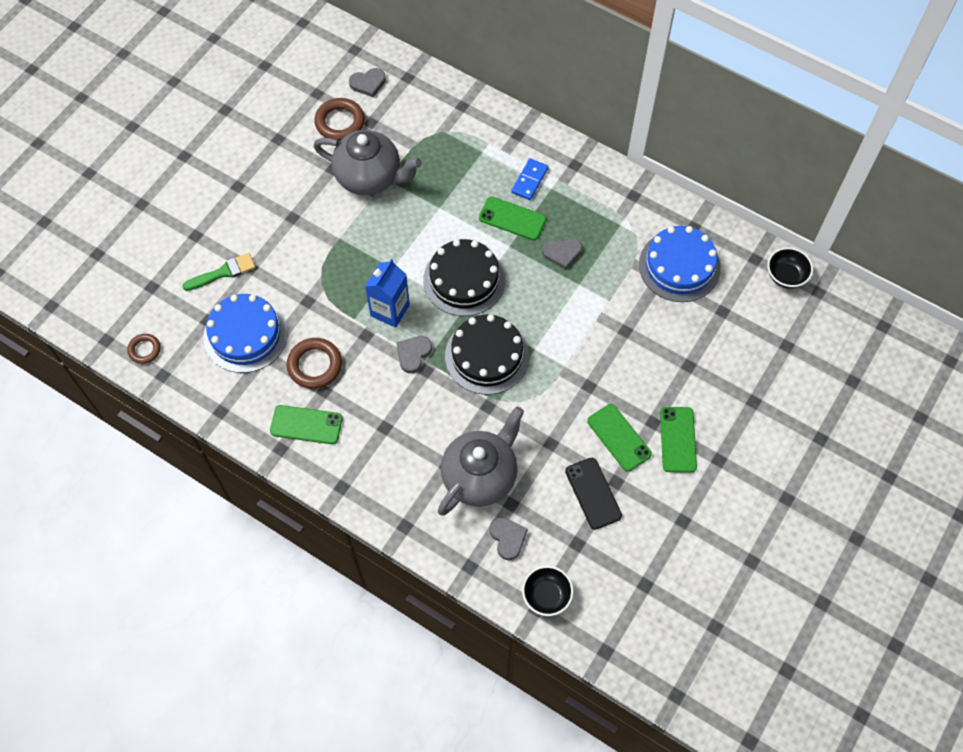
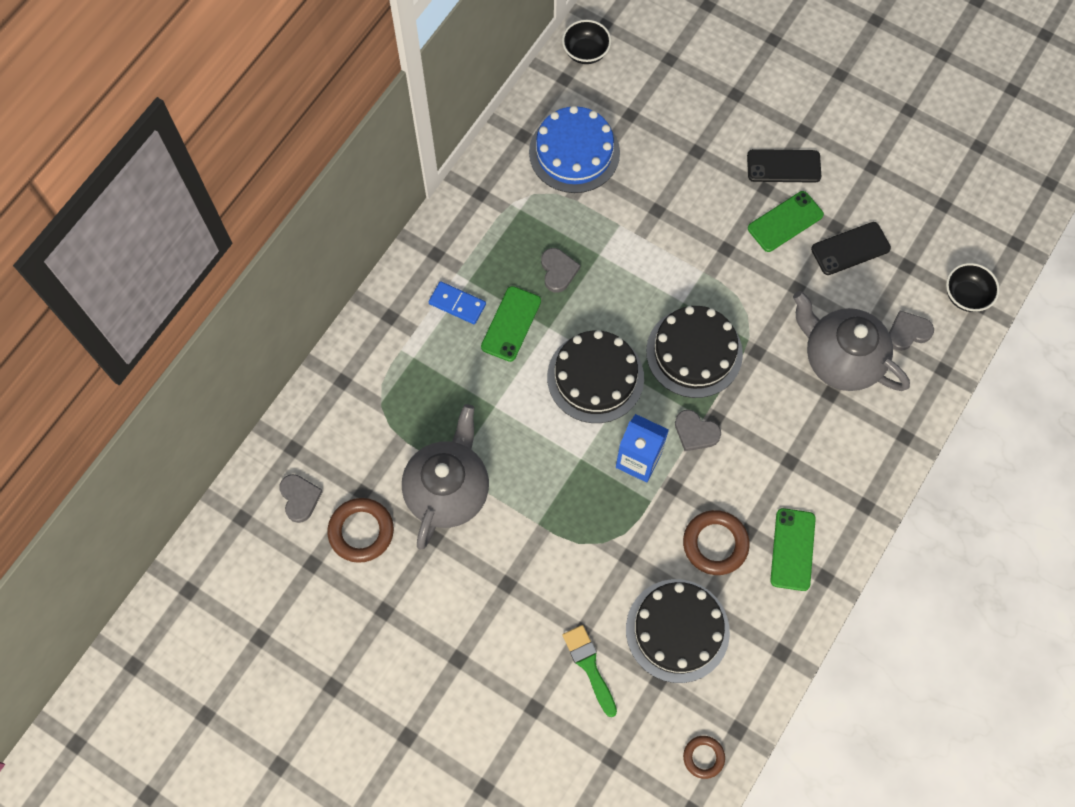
camera: 90 degrees left, 5 degrees up
blue cake [203,294,288,373] -> black cake [626,579,730,683]
green phone [660,407,697,473] -> black phone [747,149,821,183]

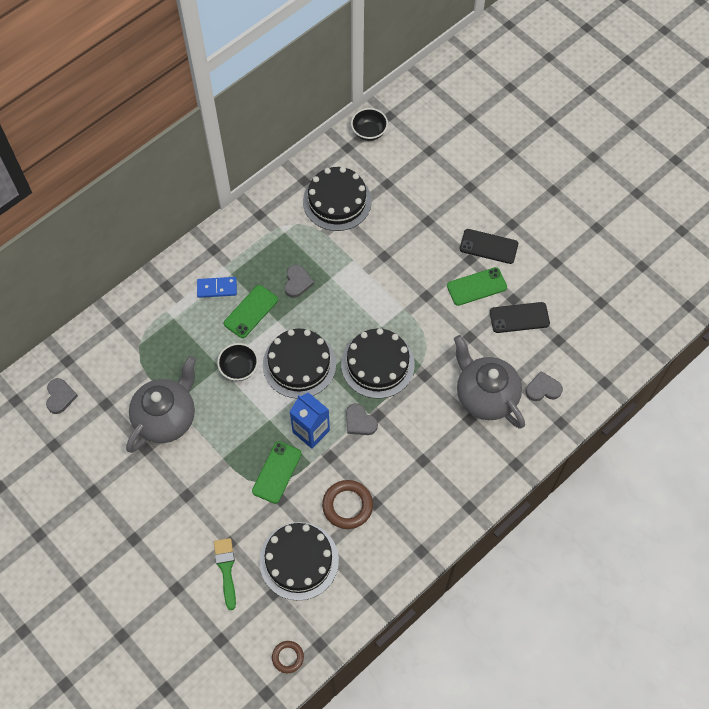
camera: 15 degrees right, 5 degrees down
brown ring [327,498,394,563] -> none
blue domino [429,281,486,324] -> blue domino turned 45 degrees counterclockwise [197,277,237,298]
blue cake [529,106,620,193] -> black cake [303,167,372,231]
green phone [770,508,816,591] -> green phone moved to [252,441,301,504]
black bowl [946,263,1000,312] -> black bowl moved to [217,343,258,381]

